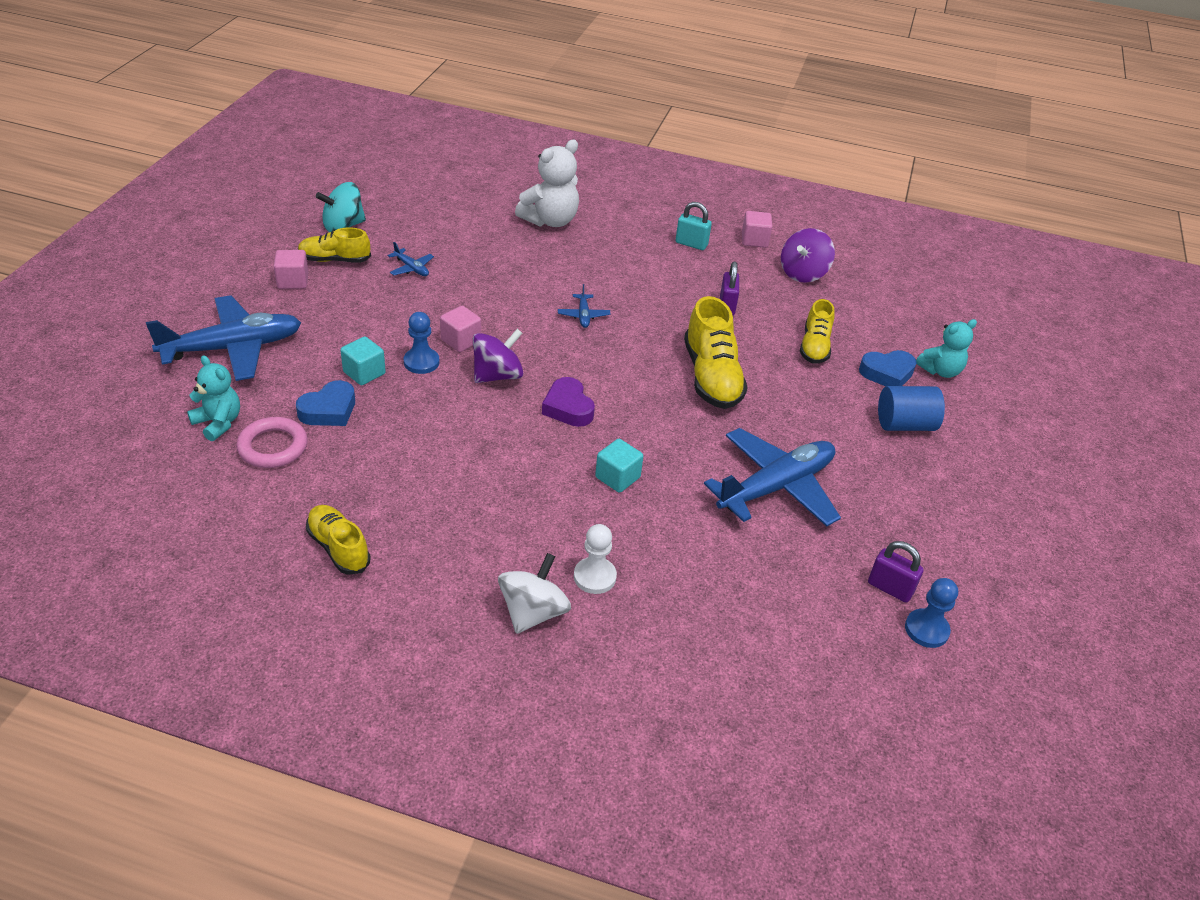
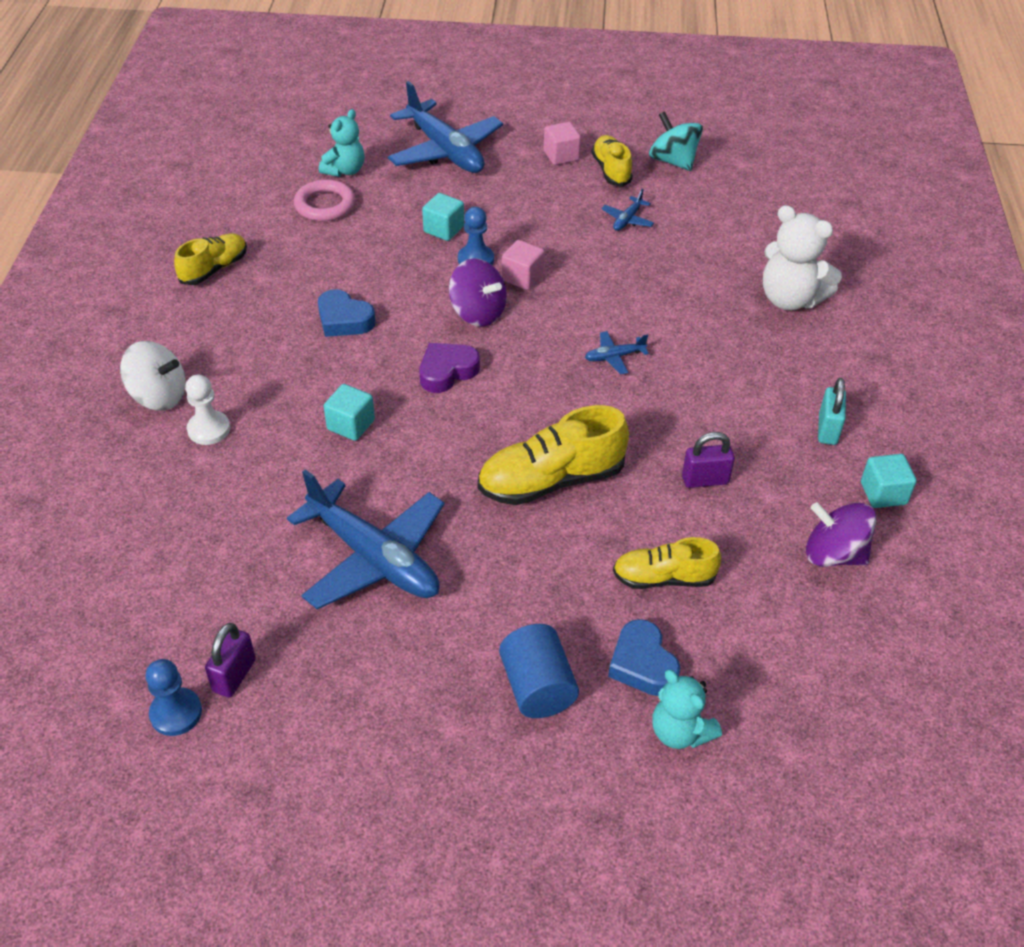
camera: 80 degrees right, 5 degrees up
blue heart [296,380,355,426] -> blue heart moved to [318,289,376,337]
pink cube [742,211,772,248] -> turquoise cube [861,454,916,508]

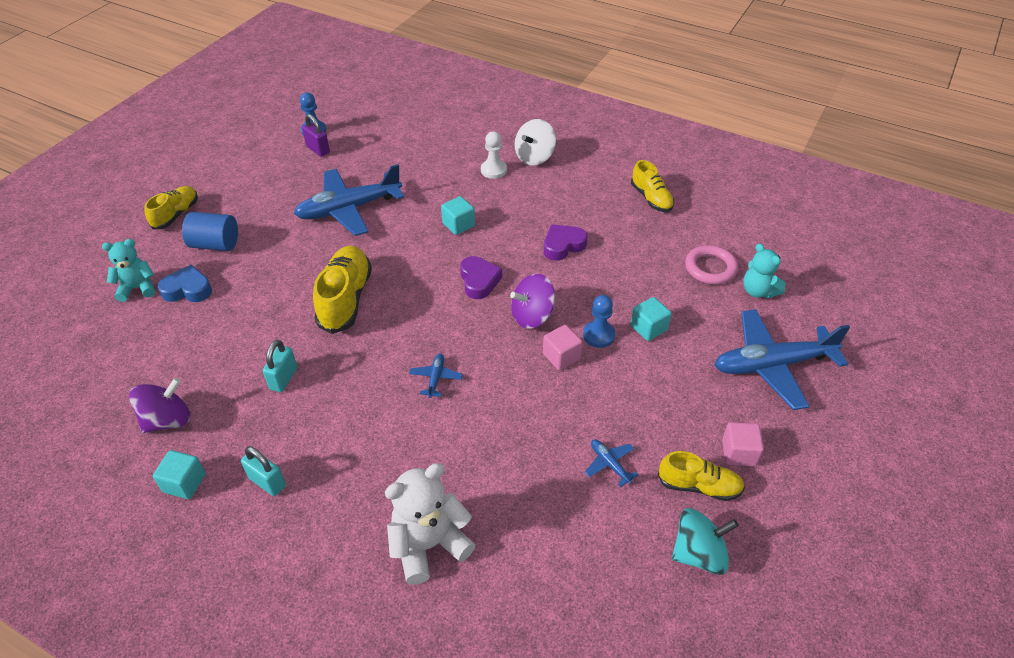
camera: 115 degrees right, 0 degrees up
blue heart [318,289,376,337] -> purple heart [544,224,588,261]
yellow shoe [613,537,721,589] -> yellow shoe moved to [144,186,198,230]
purple padlock [682,432,735,488] -> turquoise padlock [263,340,297,392]

